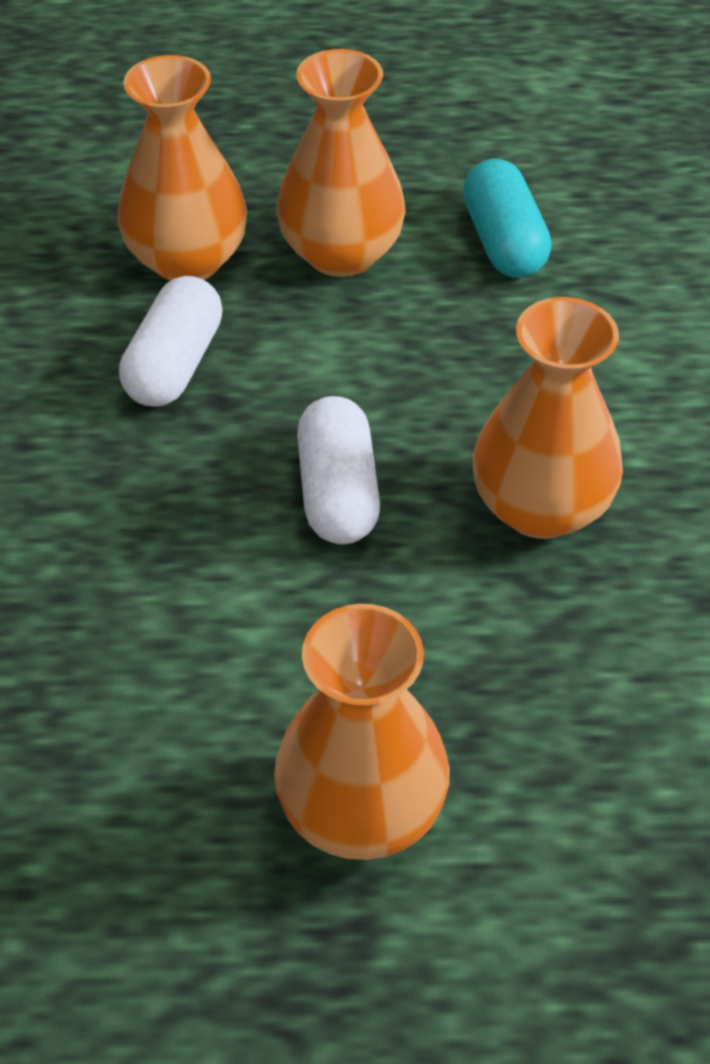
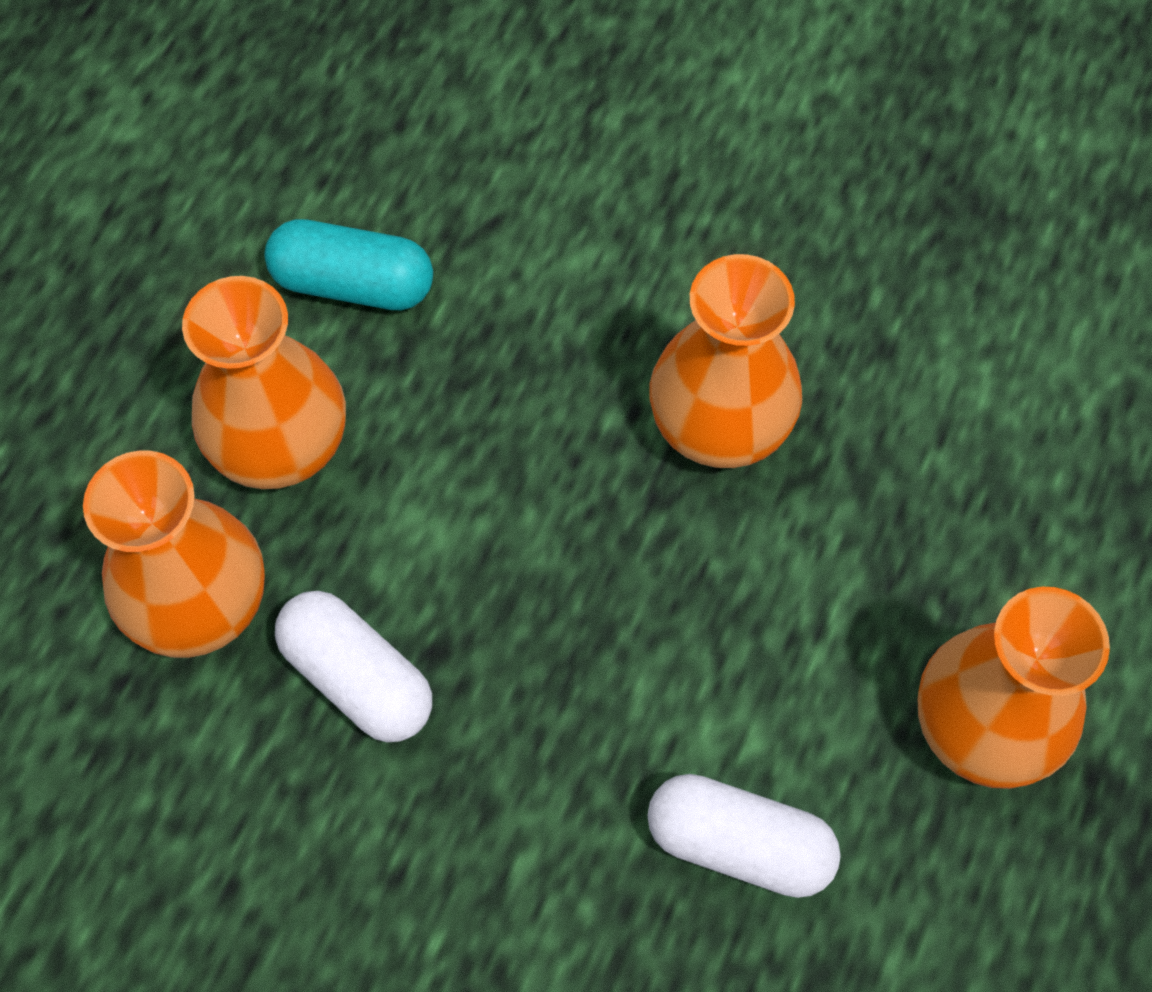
camera: 65 degrees left, 15 degrees up
white capsule [297,396,380,544] -> white capsule moved to [647,774,841,898]

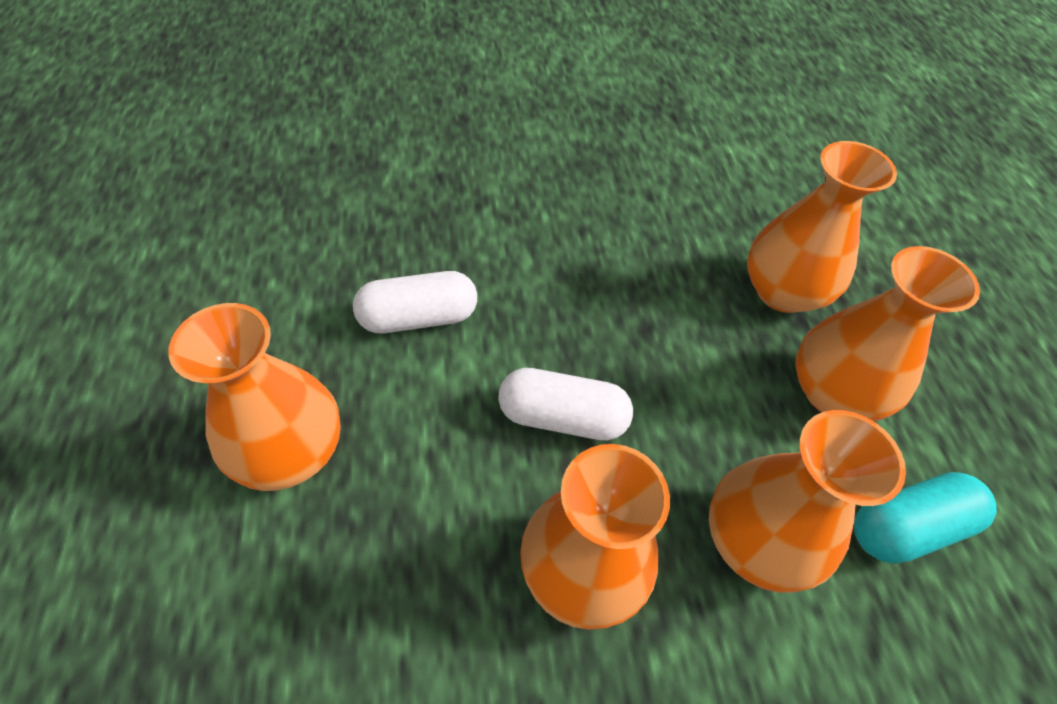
camera: 145 degrees right, 10 degrees down
white capsule [275,591,432,742] -> white capsule moved to [498,368,633,440]
none -> orange vase [709,410,906,593]

